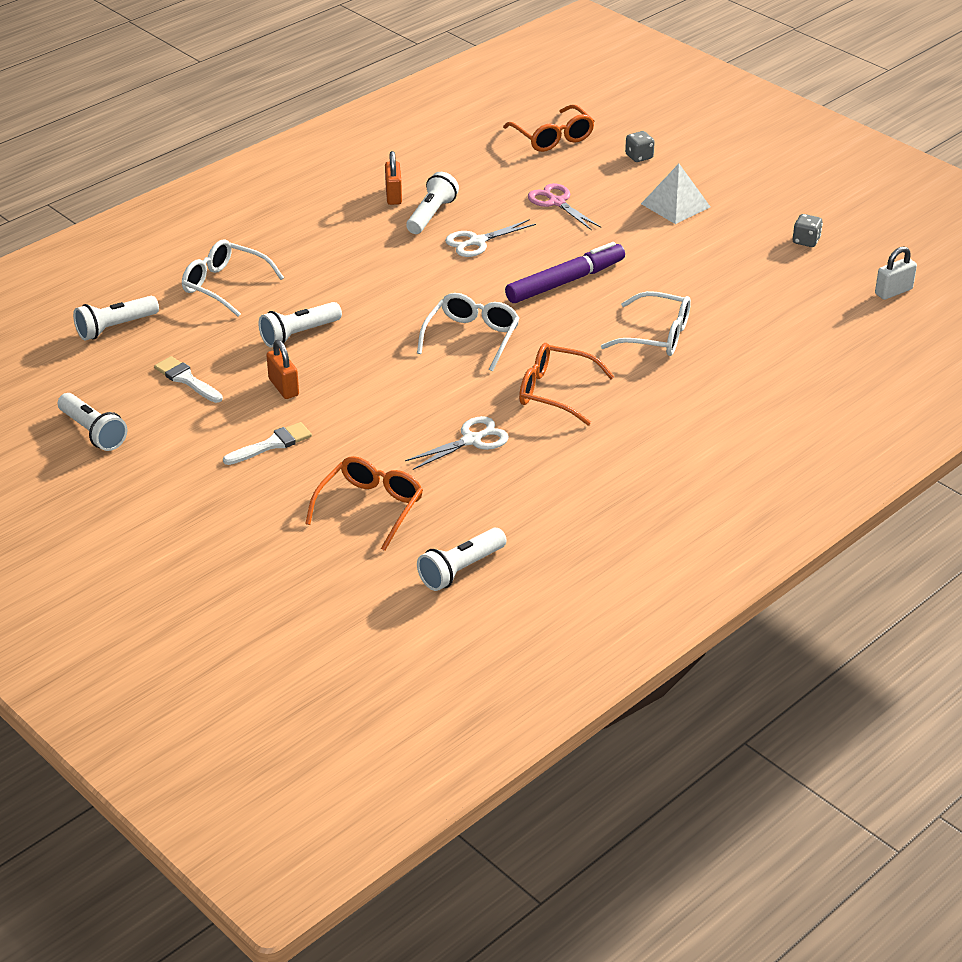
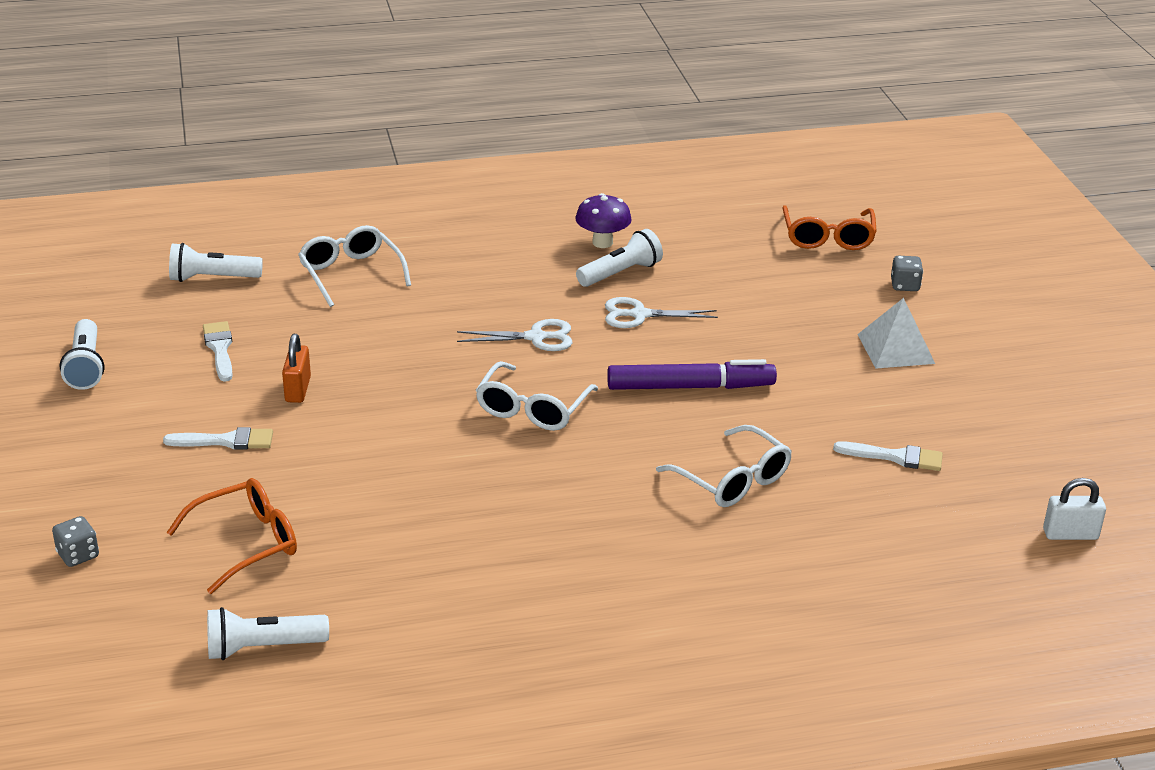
camera: 30 degrees right, 5 degrees down
white flashlight [258,302,342,348] -> none
orange padlock [385,151,402,205] -> purple mushroom [576,193,632,248]
white scissors [405,416,509,470] -> white scissors moved to [457,319,573,351]
white glasses [417,293,520,371] -> white glasses turned 150 degrees clockwise [476,361,598,431]
orange glasses [519,343,615,426] -> none
pink scissors [528,183,601,230] -> none
grey dice [793,214,823,247] -> grey dice moved to [52,516,99,567]
none -> white brush [833,441,943,471]

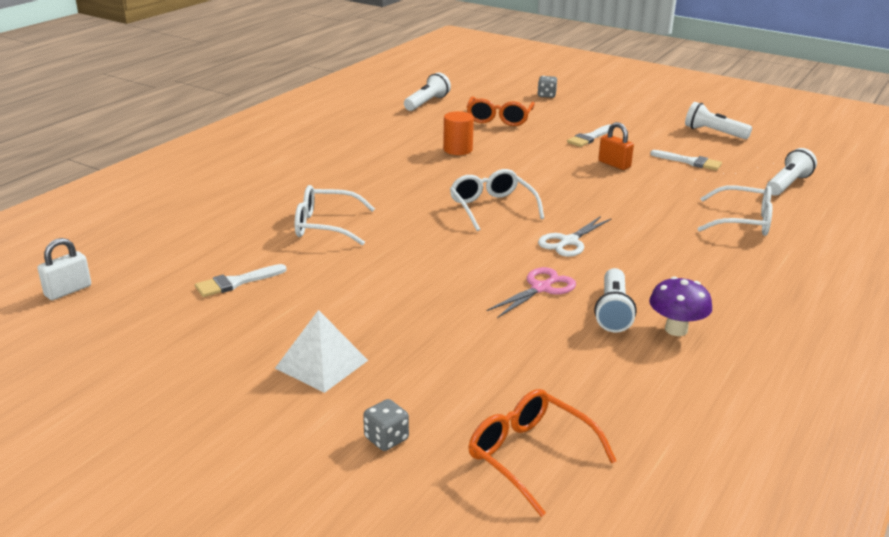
camera: 135 degrees right, 5 degrees down
white scissors [605,297,718,328] -> pink scissors [486,267,576,318]
purple marker [607,359,777,390] -> none
none -> orange cylinder [443,111,474,155]

